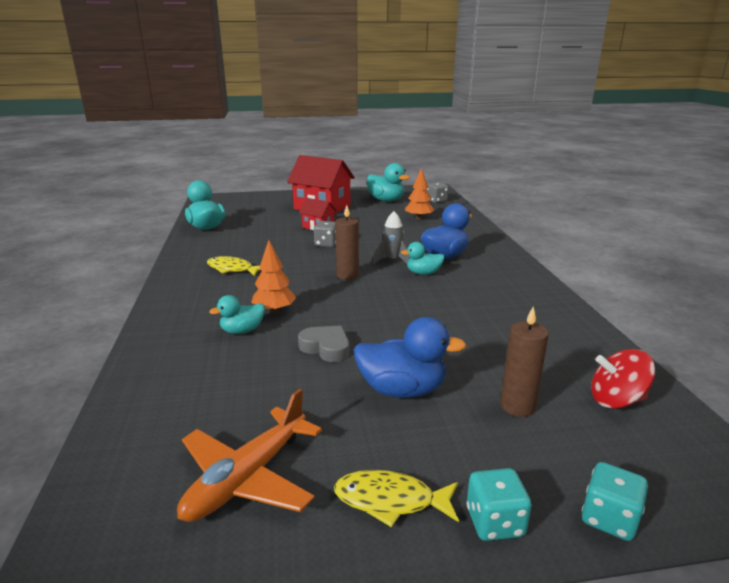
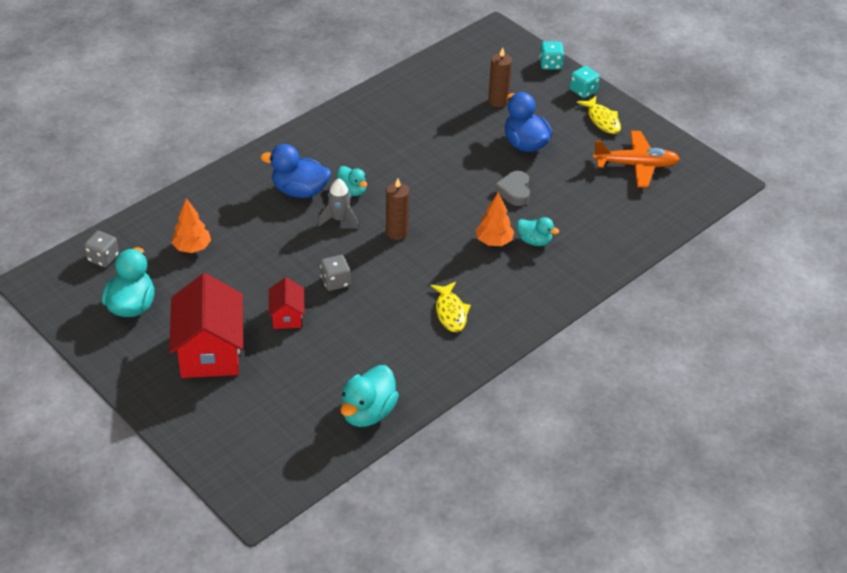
camera: 125 degrees left, 20 degrees up
red spinning top [591,349,656,409] -> none

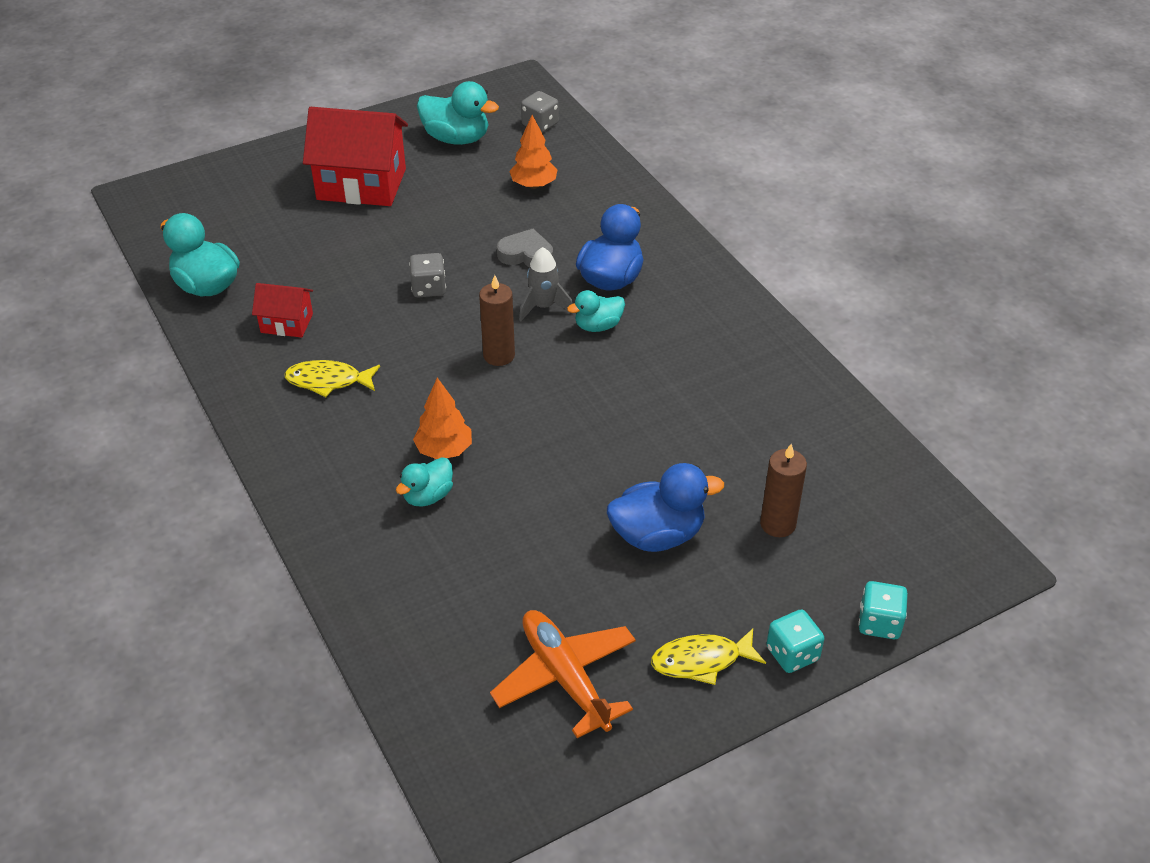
camera: 105 degrees right, 0 degrees up
red house [269,277,305,329] -> red house moved to [252,283,313,338]
grey heart [495,171,530,206] -> grey heart moved to [497,229,553,268]
orange plane [593,131,680,188] -> orange plane turned 135 degrees clockwise [490,610,636,738]

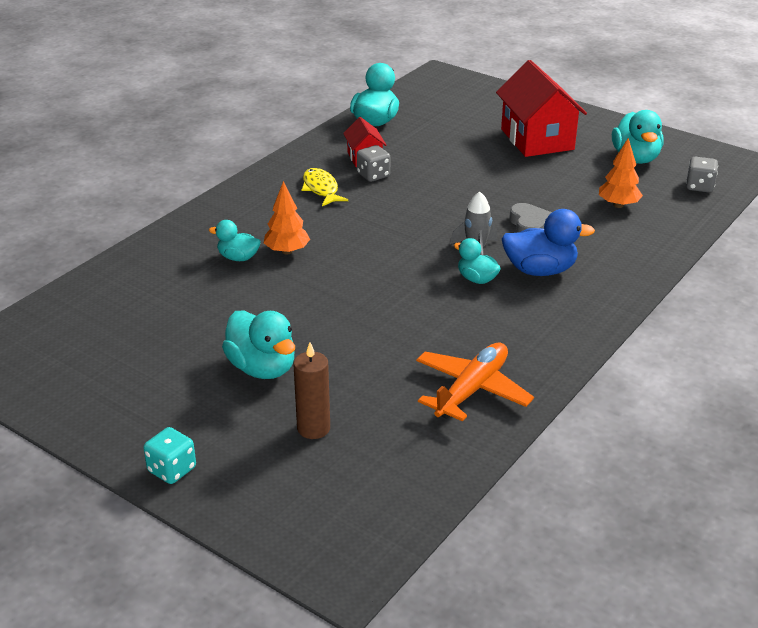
camera: 65 degrees right, 10 degrees down
grey dice [409,253,446,298] -> grey dice moved to [357,145,390,182]
brown candle [479,275,515,366] -> none
orange plane [490,610,636,738] -> orange plane moved to [416,342,534,422]
blue duck [607,463,724,552] -> turquoise duck [222,311,295,379]
yellow fish [651,629,766,685] -> none
turquoise dice [858,581,908,639] -> none

